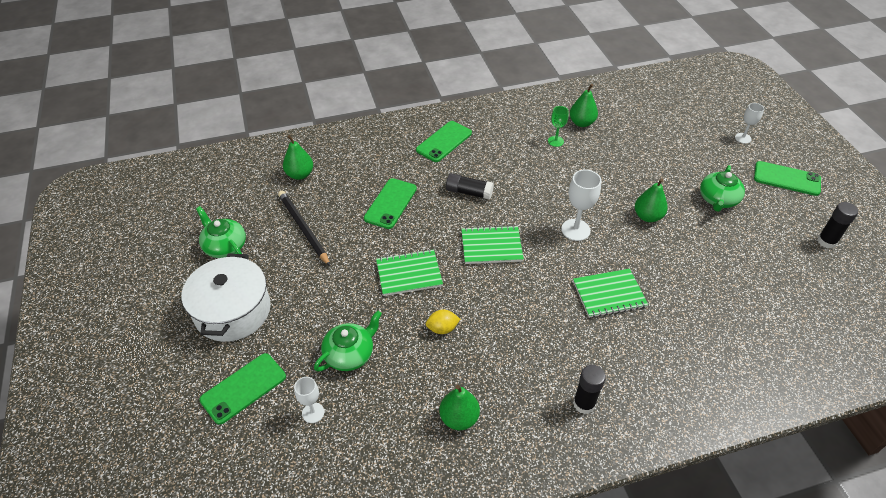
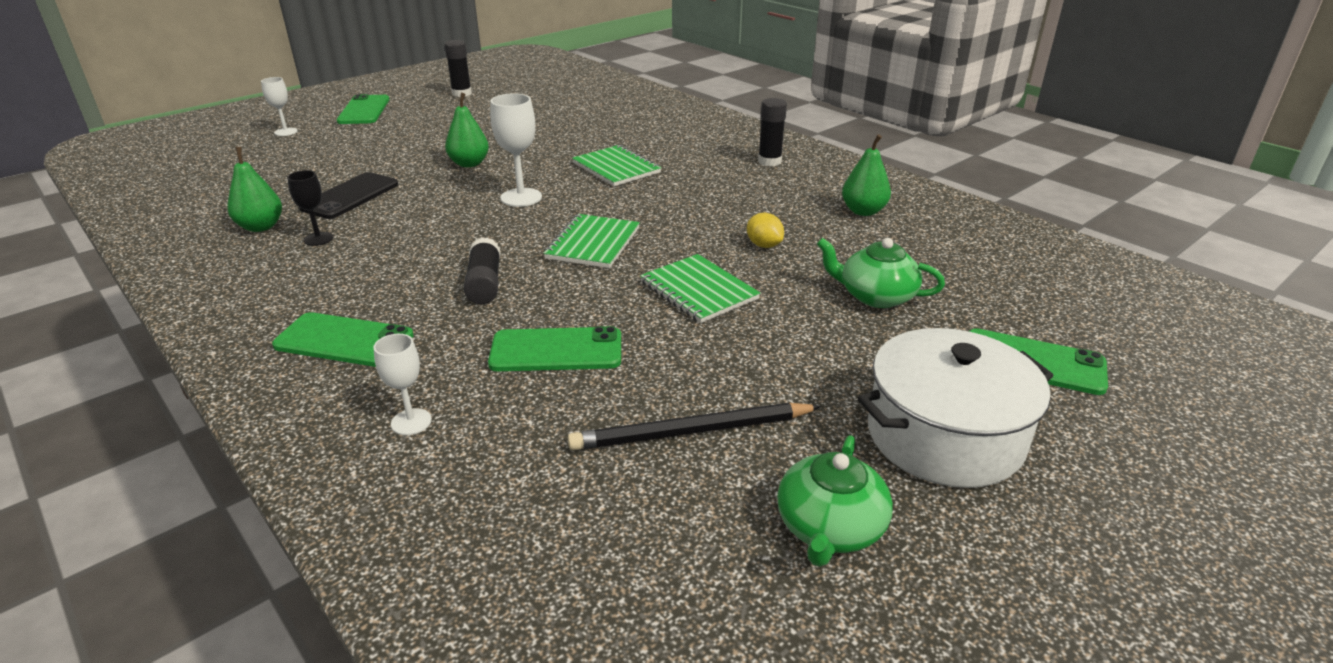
camera: 115 degrees left, 15 degrees down
black pencil [278,191,330,266] -> black pencil turned 45 degrees clockwise [568,403,821,450]
green pear [283,135,313,180] -> none
white goblet [294,377,324,423] -> white goblet moved to [373,334,432,435]
green notebook [461,225,524,264] -> green notebook turned 45 degrees clockwise [544,214,640,268]
green goblet [548,106,569,147] -> black goblet [287,170,334,246]
green teapot [700,165,745,212] -> none
none -> black phone [299,172,398,219]

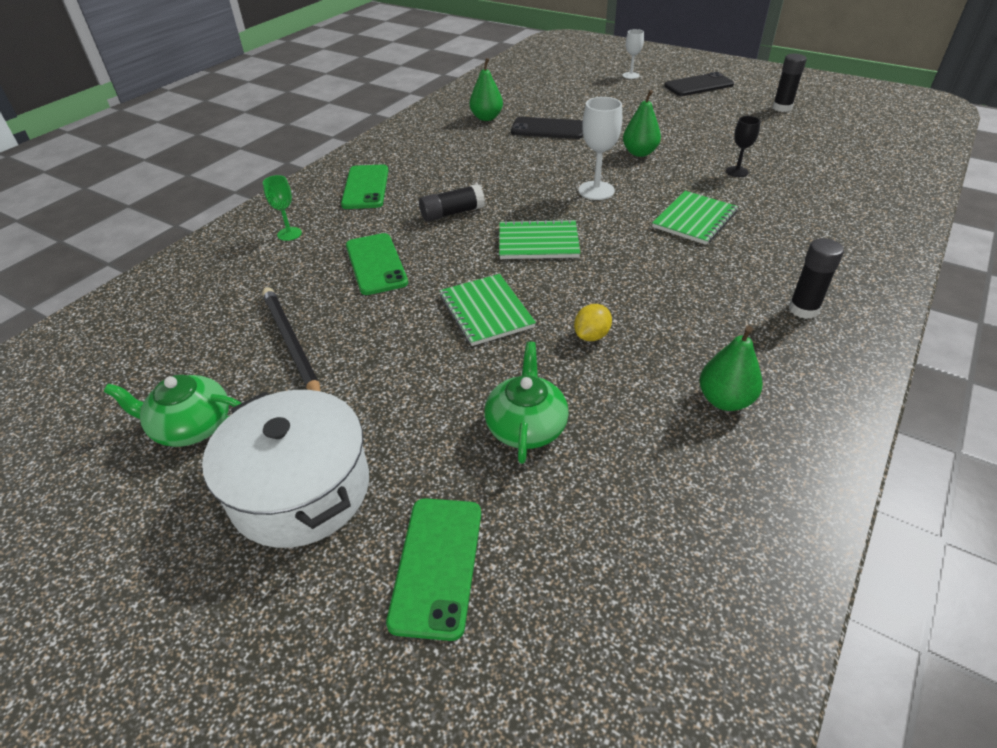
camera: 75 degrees right, 10 degrees up
black goblet [287,170,334,246] -> black goblet moved to [726,116,761,177]
green phone [337,94,389,124] -> black phone [664,72,734,96]
white goblet [373,334,432,435] -> green goblet [263,175,302,241]
green notebook [640,254,760,323] -> green notebook turned 60 degrees counterclockwise [440,274,536,346]

